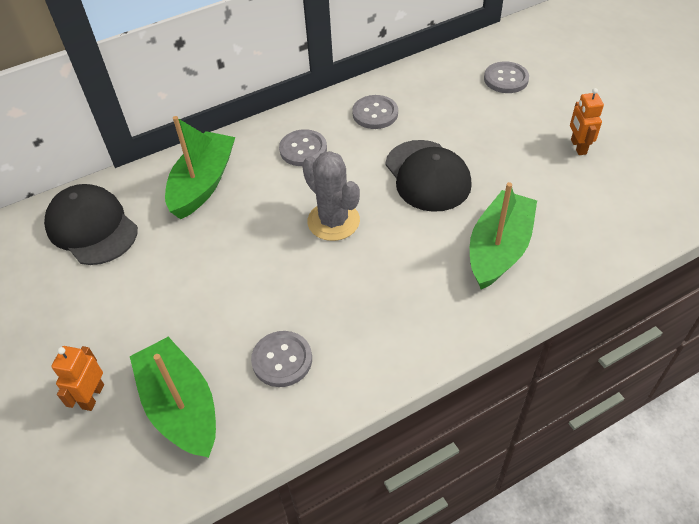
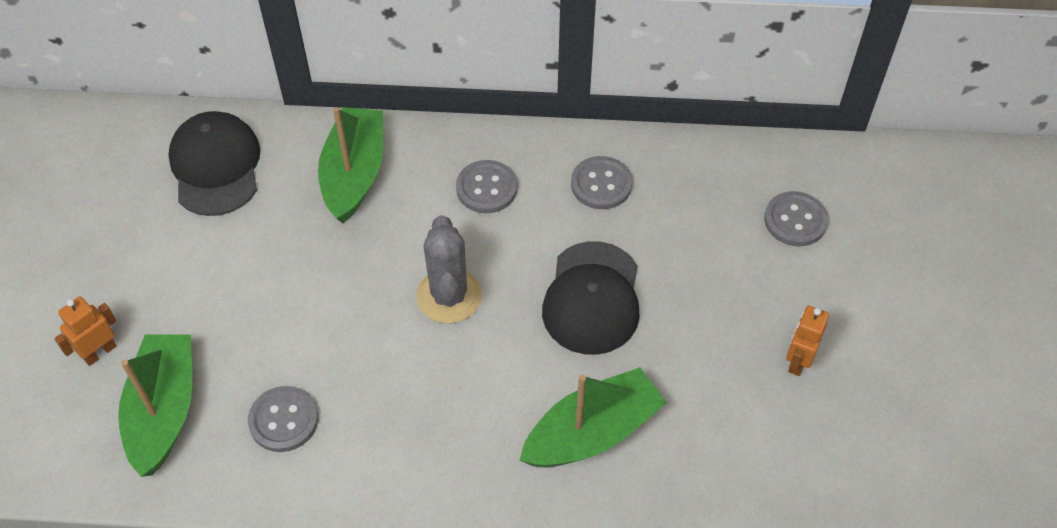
camera: 30 degrees right, 5 degrees up
green boat [165,116,235,219] -> green boat turned 45 degrees counterclockwise [318,107,383,223]

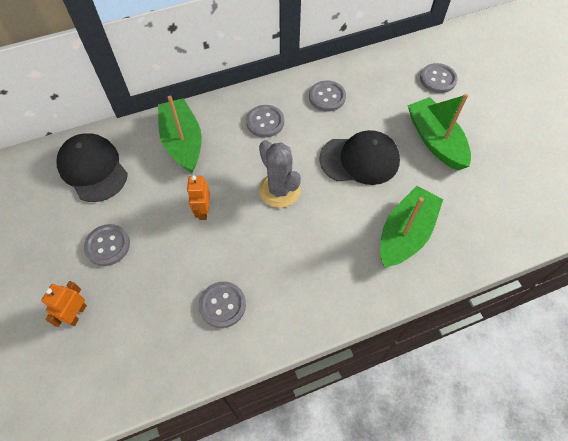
camera: 25 degrees left, 5 degrees up
green boat [118,334,192,477] -> green boat moved to [407,94,471,170]
black cap [542,241,640,355] -> black cap turned 75 degrees counterclockwise [319,130,400,185]
orange robot [786,306,829,376] -> orange robot moved to [187,175,210,220]
none -> grey button [84,224,130,266]

